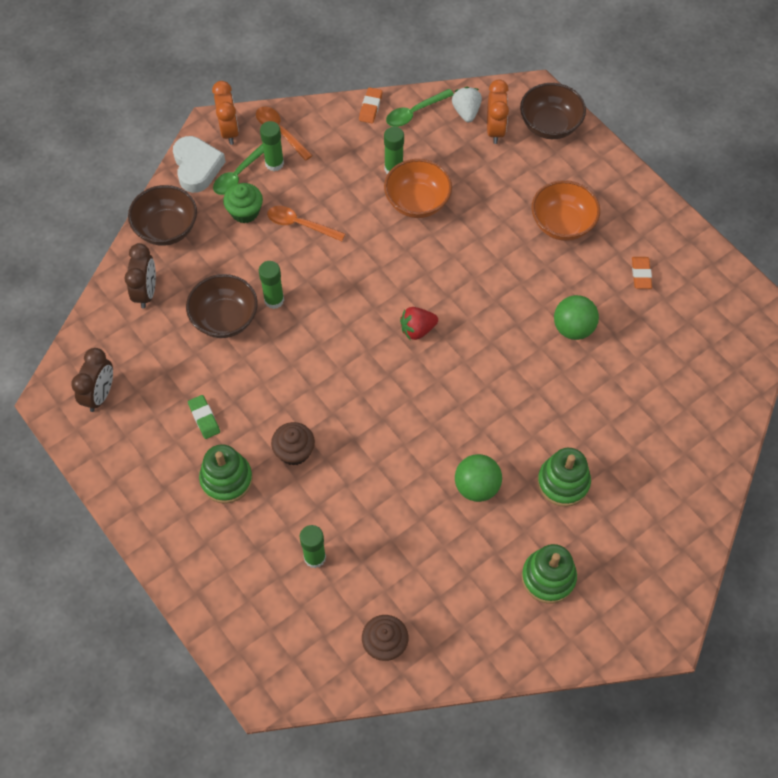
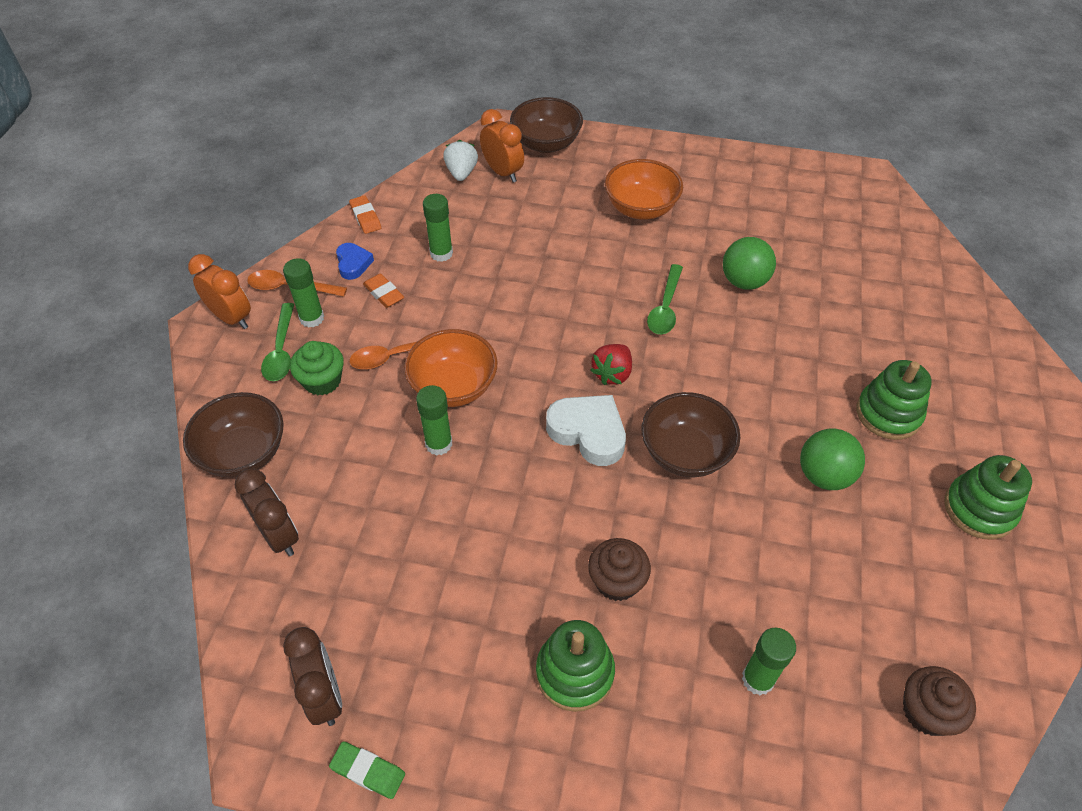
camera: 40 degrees left, 10 degrees down
white heart [173,136,226,193] -> white heart moved to [546,395,626,466]
brown bowl [186,274,258,338] -> brown bowl moved to [642,392,740,477]
green eraser [188,395,220,439] -> green eraser moved to [329,741,405,799]
orange bowl [384,159,452,218] -> orange bowl moved to [404,329,498,407]
green spoon [386,89,454,127] -> green spoon moved to [647,264,683,334]
white strawberry [452,87,482,122] -> white strawberry turned 45 degrees clockwise [443,140,478,181]
orange eraser [632,257,652,289] -> orange eraser moved to [363,273,404,308]
none -> blue heart [336,243,374,280]

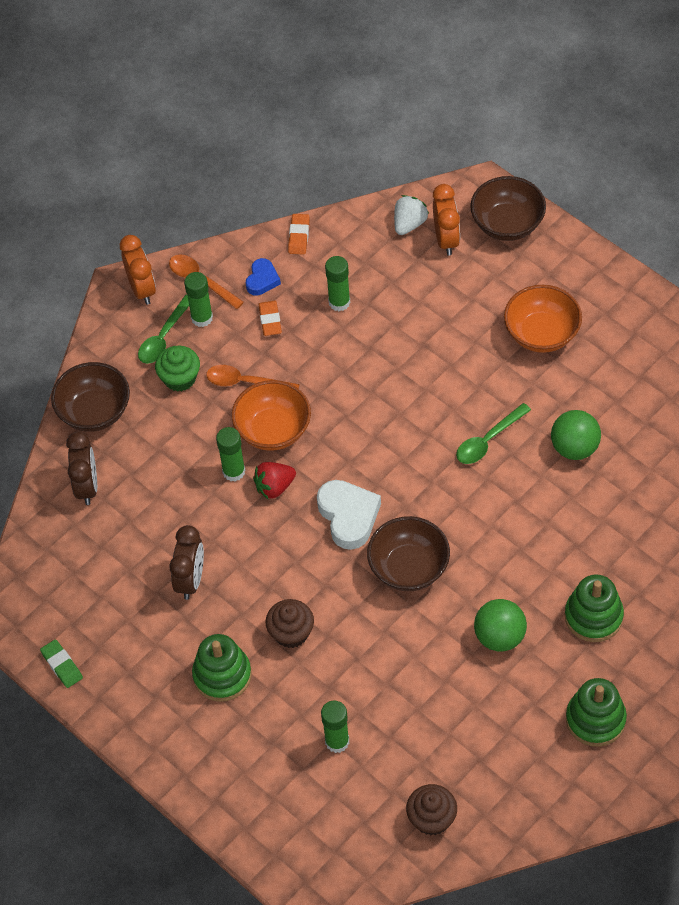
camera: 35 degrees right, 5 degrees up
brown clock [283,627,342,726] -> brown clock moved to [169,525,204,600]
red strawberry [590,344,632,385] -> red strawberry moved to [253,462,296,500]

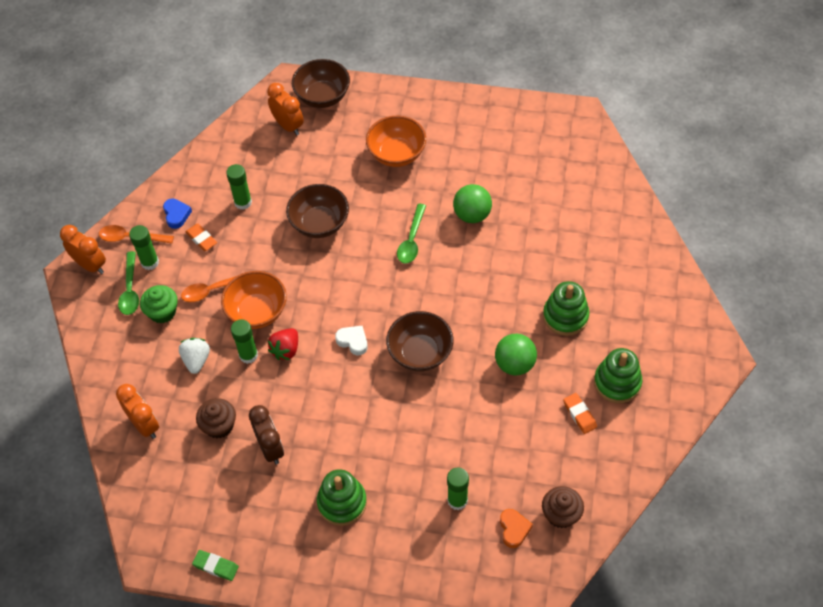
camera: 35 degrees left, 0 degrees up
brown bowl [51,362,130,432] -> brown bowl moved to [286,184,349,238]
brown clock [66,432,97,505] -> orange clock [116,384,159,439]
brown cupcake [265,599,314,648] -> brown cupcake moved to [196,398,236,438]
orange eraser [288,214,310,255] -> orange eraser moved to [563,393,597,434]
white heart [317,480,381,550] -> white heart [335,326,368,355], size x0.58
white strawberry [394,195,429,235] -> white strawberry moved to [179,338,210,374]
none -> orange heart [500,509,533,548]

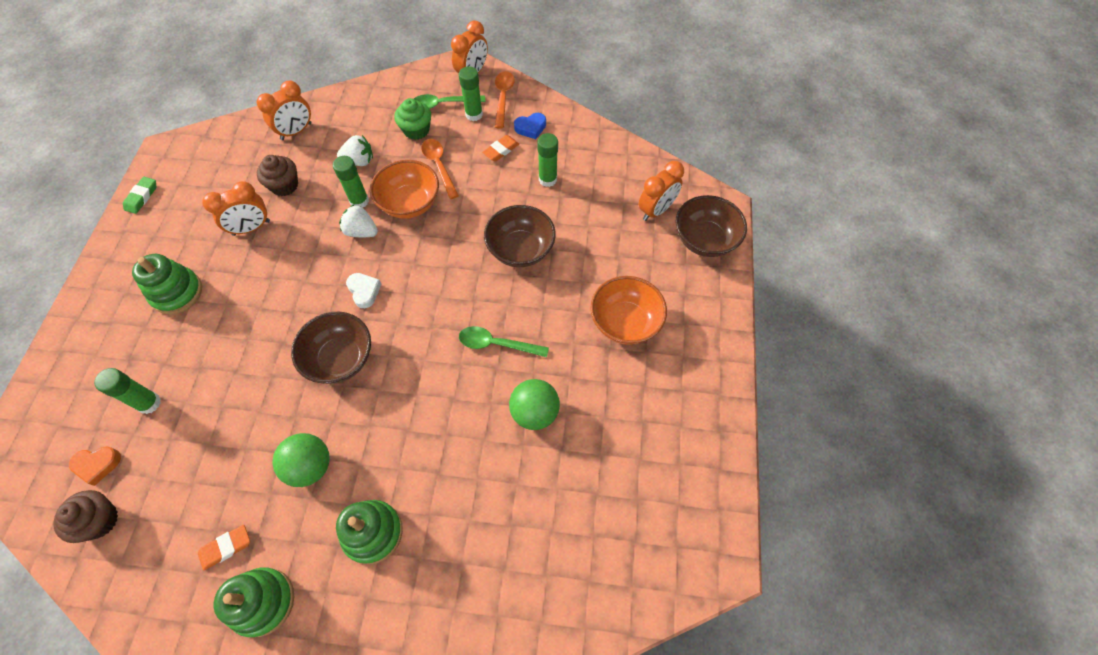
camera: 85 degrees right, 5 degrees up
brown clock [249,405,284,464] -> orange clock [202,181,270,236]
red strawberry [268,328,298,360] -> white strawberry [339,204,378,237]
white heart [335,326,368,355] -> white heart turned 60 degrees counterclockwise [346,273,381,308]

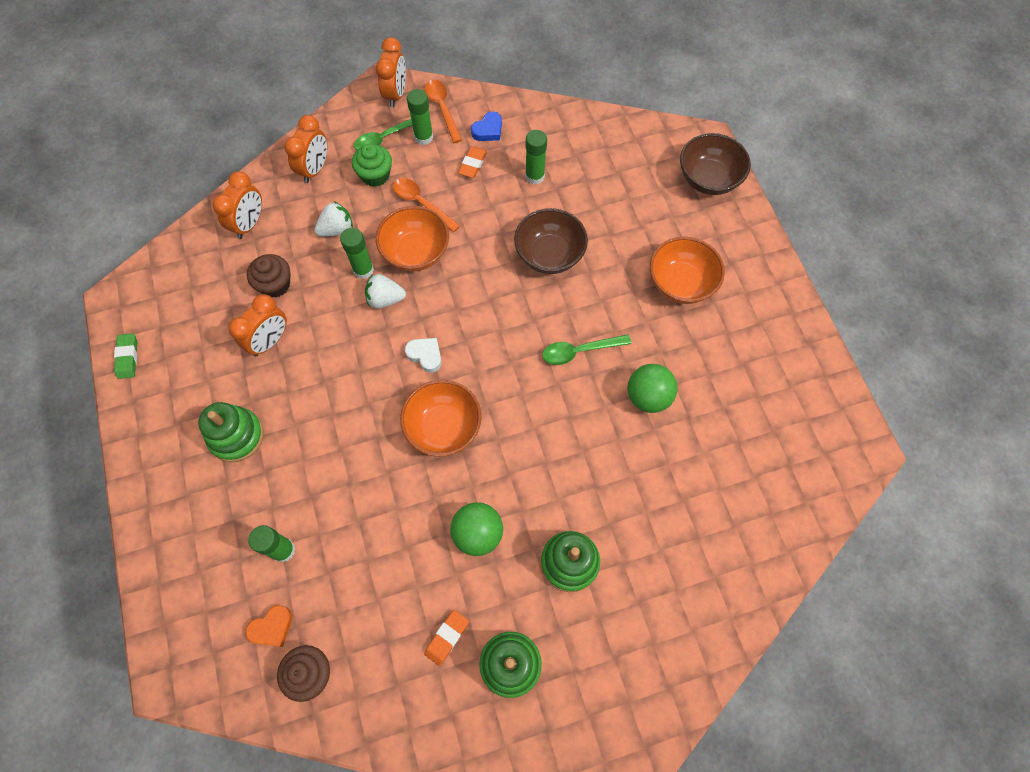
camera: 25 degrees left, 5 degrees up
brown bowl [291,312,371,384] -> orange bowl [400,380,481,457]
orange clock [639,161,684,221] -> orange clock moved to [284,115,327,183]

